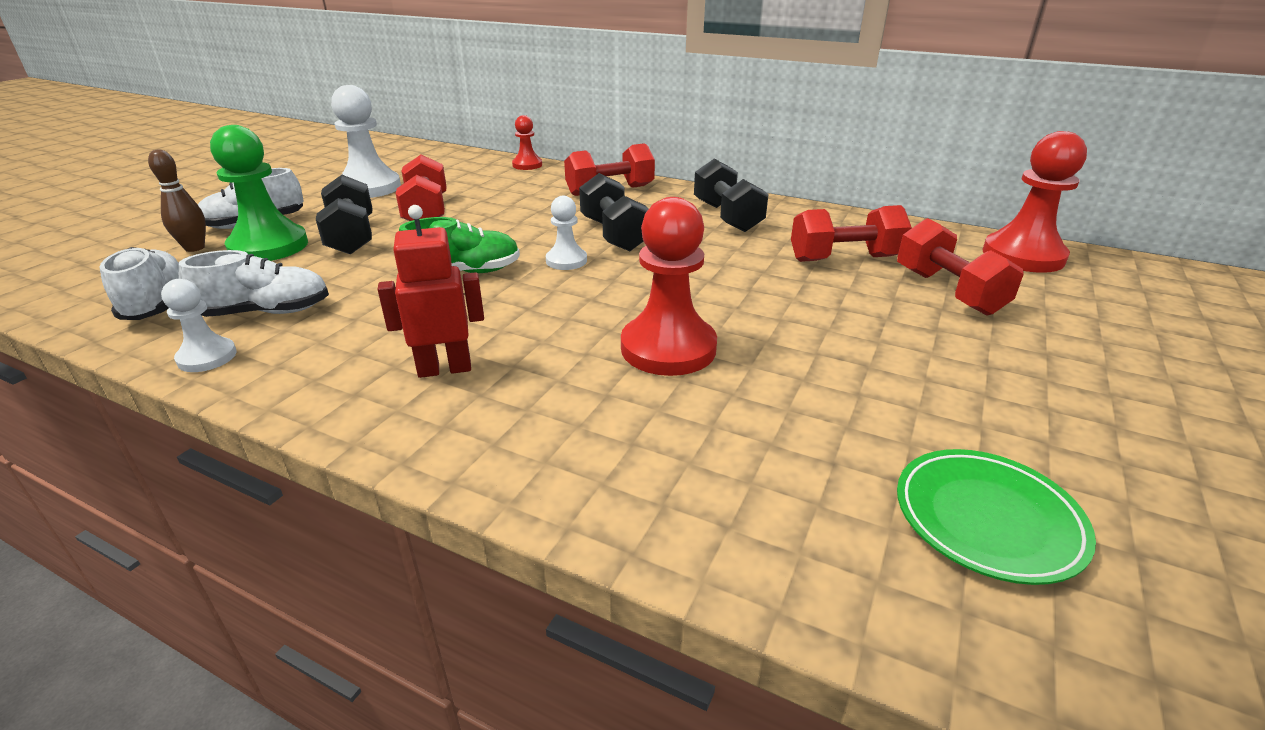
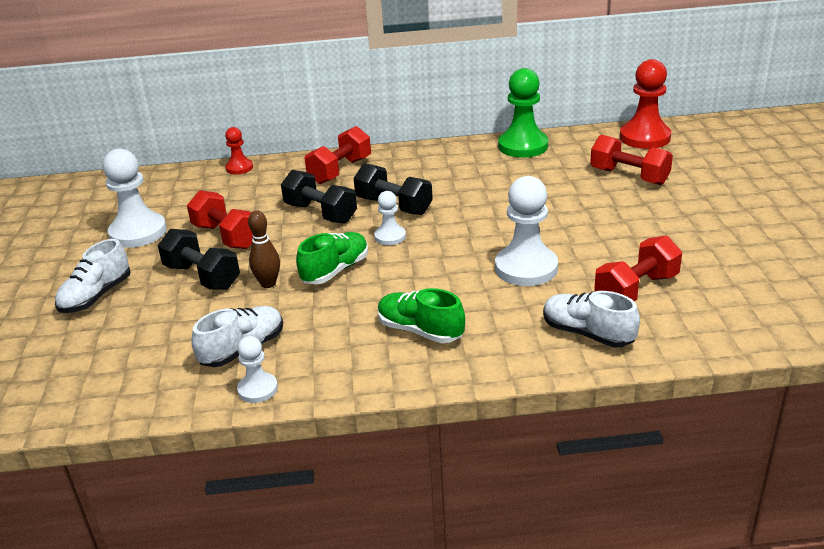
camera: 30 degrees left, 0 degrees up
white shoe [100,247,179,320] -> white shoe moved to [543,291,640,348]
brown bowling pin [148,150,206,252] -> brown bowling pin moved to [248,211,280,288]
green pawn [210,125,308,261] -> green pawn moved to [498,68,548,158]
red robot [377,205,484,378] -> green shoe [378,288,465,343]
red pawn [621,197,717,376] -> white pawn [495,176,558,286]
black dumbbell [694,159,769,232] -> black dumbbell moved to [281,170,357,224]
red dumbbell [791,205,912,262] -> red dumbbell moved to [594,236,682,301]
green plate [897,449,1096,585] -> none

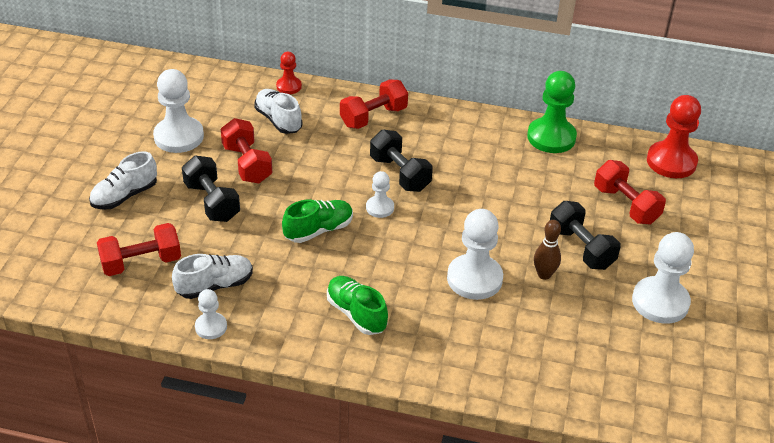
camera: 15 degrees right, 10 degrees up
brown bowling pin [248,211,280,288] -> brown bowling pin moved to [534,220,561,280]
black dumbbell [281,170,357,224] -> black dumbbell moved to [550,201,621,270]
white shoe [543,291,640,348] -> white shoe moved to [254,89,302,134]
red dumbbell [594,236,682,301] -> red dumbbell moved to [97,223,181,276]
none -> white pawn [632,232,694,324]

